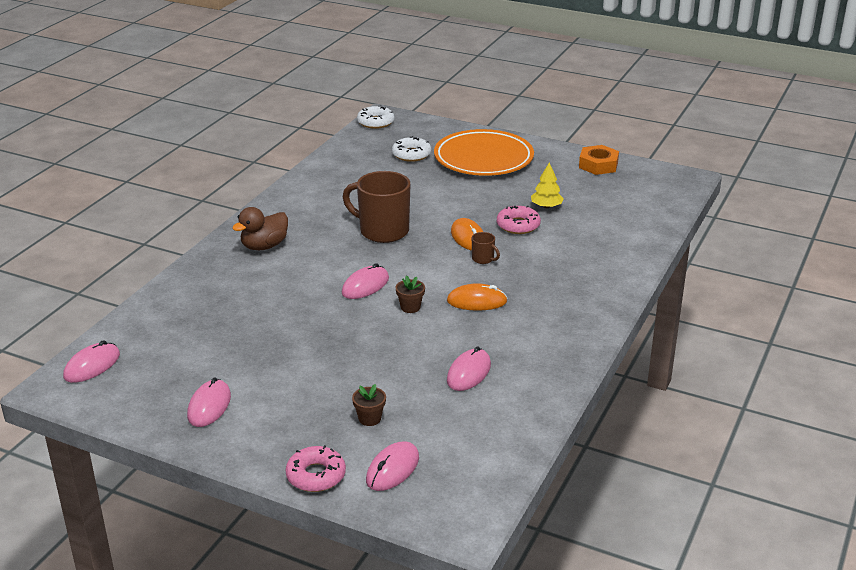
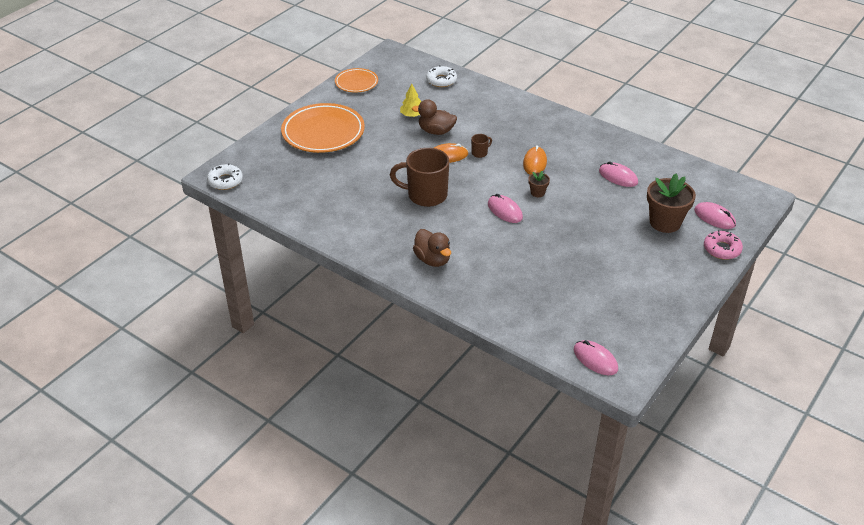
camera: 80 degrees left, 10 degrees up
pink mouse [187,377,231,427] -> none
brown mug [343,171,410,243] -> brown mug turned 60 degrees clockwise [390,148,449,207]
brown flower pot [352,384,386,426] -> brown flower pot [647,174,696,233], size x2.12
white donut [392,136,431,162] -> white donut moved to [426,65,457,87]
pink donut [497,205,541,234] -> brown duck [412,99,457,135]
orange nut [579,145,619,175] -> orange plate [335,68,378,93]

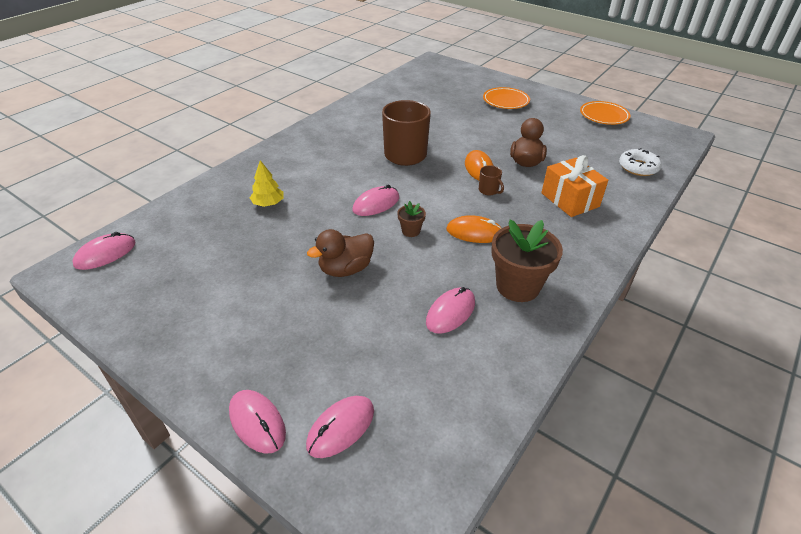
camera: 90 degrees right, 0 degrees up
white donut [207,163,243,190] -> none
orange plate [281,103,365,153] -> orange plate [483,87,530,109], size x0.56
yellow tree [400,84,421,117] -> yellow tree moved to [250,160,284,207]
brown duck [413,229,451,267] -> brown duck moved to [307,229,374,277]
brown flower pot [647,174,696,233] -> brown flower pot moved to [491,220,563,302]
pink donut [704,230,743,260] -> pink mouse [229,390,286,453]
none -> orange gift [541,155,608,217]

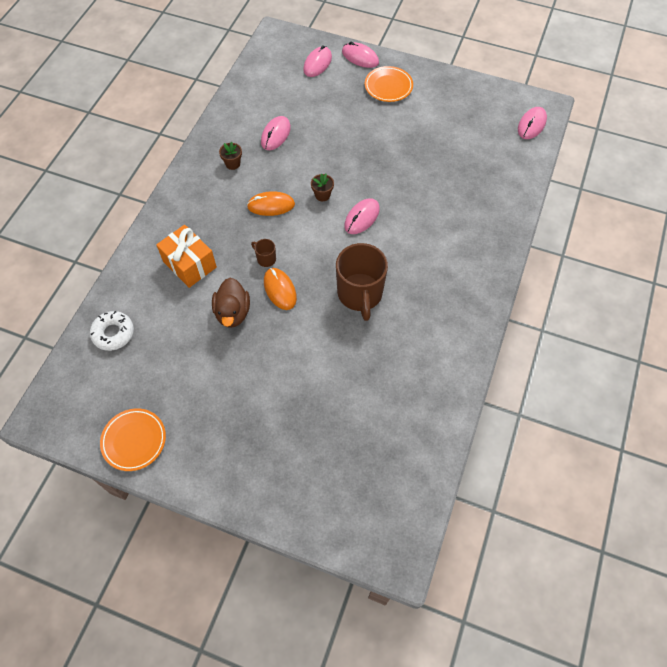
camera: 165 degrees right, 20 degrees up
yellow tree [250,160,284,207] -> none
brown duck [307,229,374,277] -> none
orange plate [483,87,530,109] -> orange plate moved to [365,66,413,102]
brown flower pot [491,220,563,302] -> brown flower pot [219,142,242,170], size x0.47

